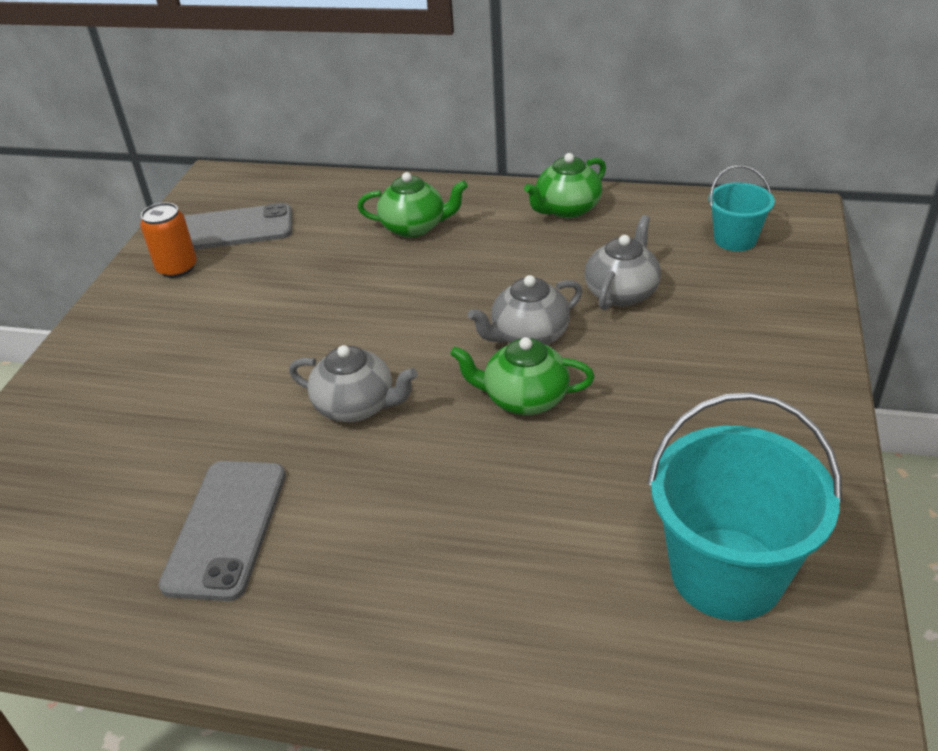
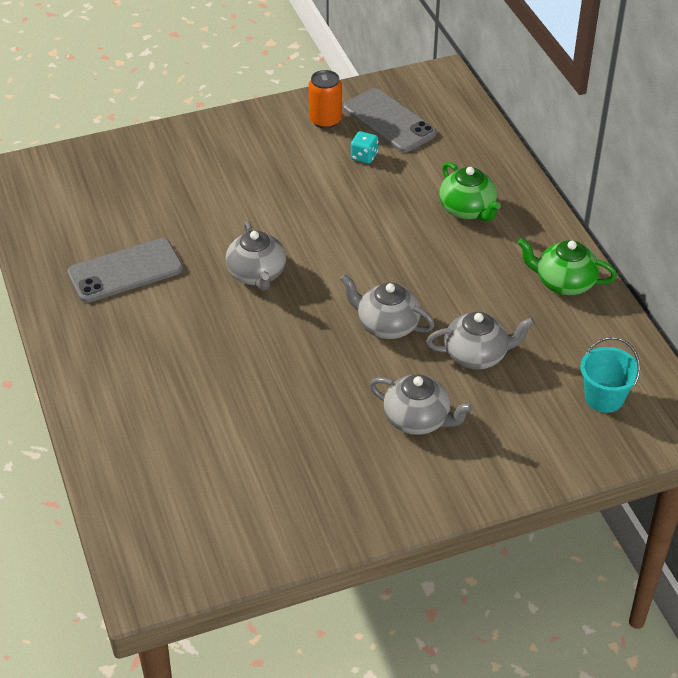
camera: 55 degrees right, 5 degrees up
green teapot [450,337,595,415] -> none
turquoise bucket [647,392,842,621] -> none
none -> turquoise dice [351,131,378,164]
none -> grey teapot [369,374,473,435]

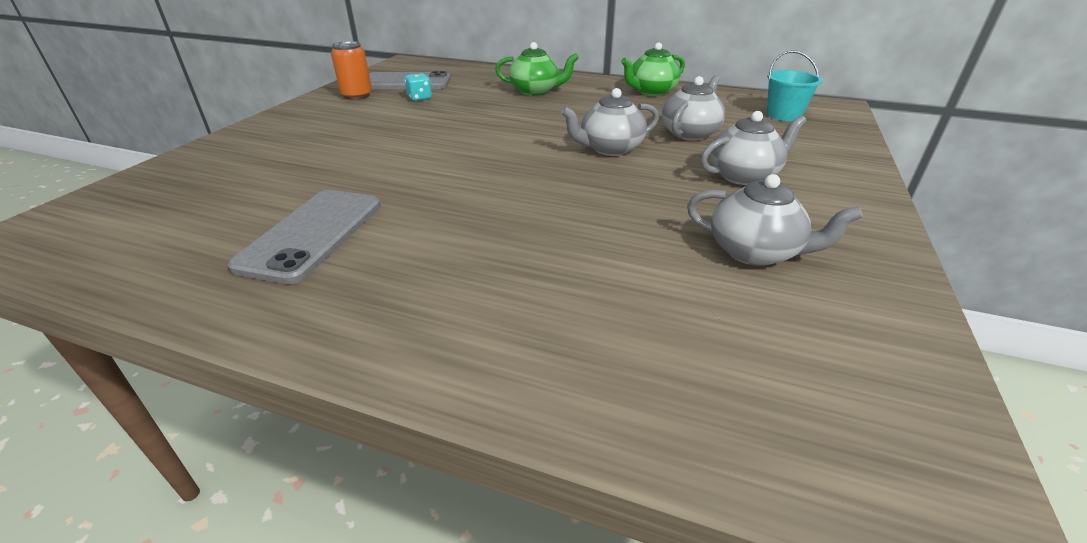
camera: 50 degrees left, 10 degrees down
grey teapot [225,221,286,291] -> grey teapot moved to [687,174,863,266]

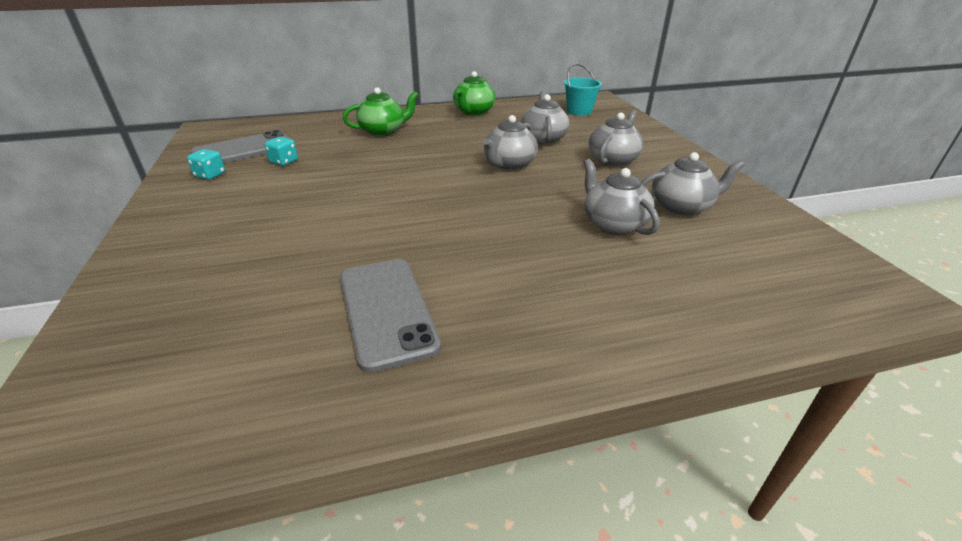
camera: 35 degrees left, 0 degrees up
orange can [331,41,372,100] -> turquoise dice [187,149,225,180]
none -> grey teapot [583,159,660,235]

